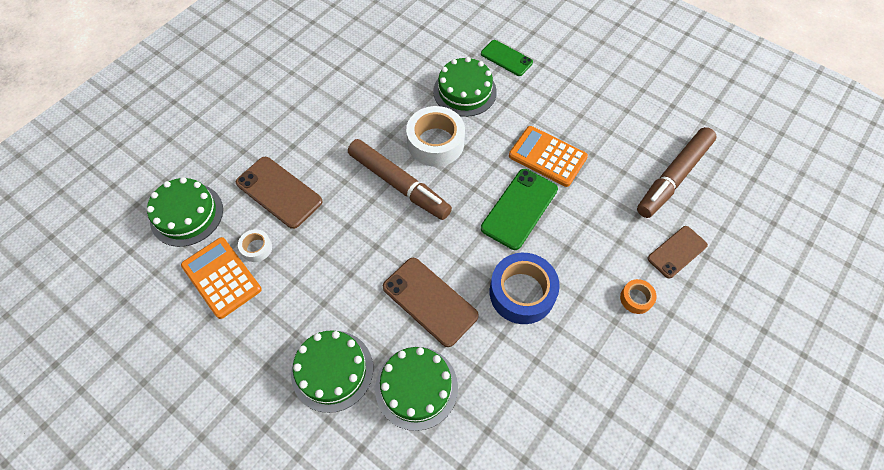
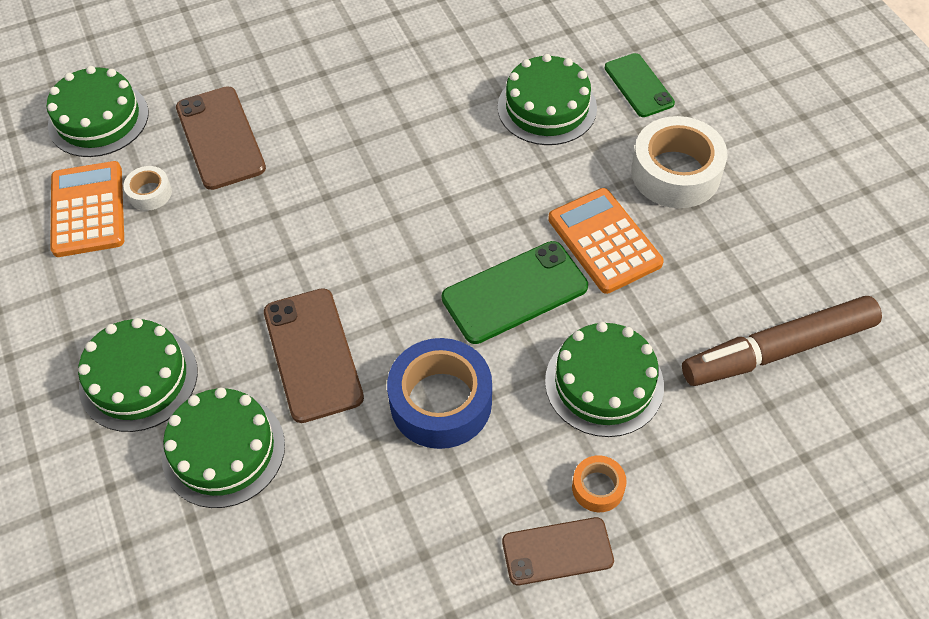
camera: 30 degrees right, 5 degrees down
brown marker [348,139,452,220] -> none
white tape [406,106,465,167] -> white tape moved to [631,116,727,208]
brown phone [647,226,708,279] -> brown phone moved to [502,517,614,585]
none -> green cake [545,322,664,437]

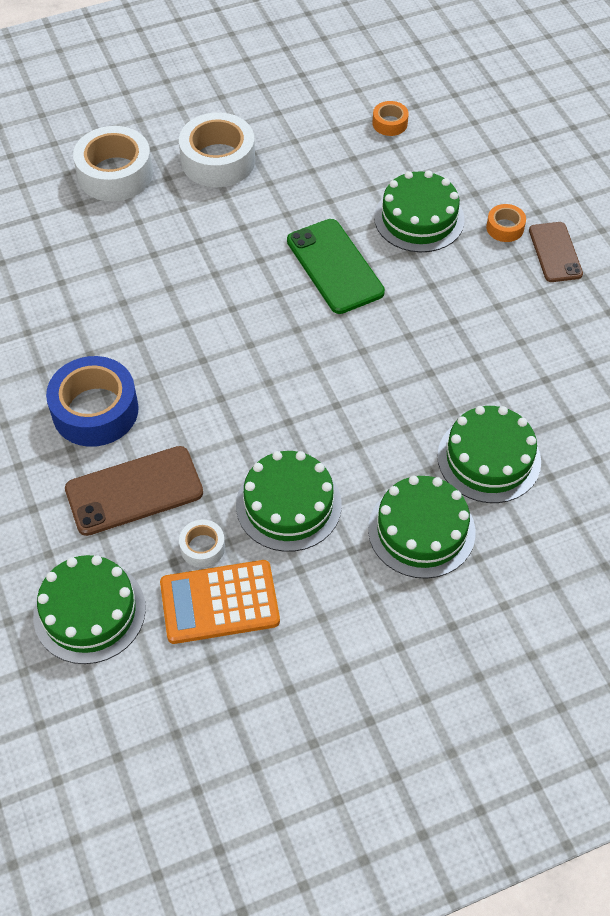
camera: 90 degrees left, 0 degrees up
brown phone [264,288,364,423] -> none
blue tape [387,338,492,449] -> blue tape moved to [46,356,139,447]
green cake [498,54,597,145] -> green cake moved to [236,451,342,552]
orange calculator [548,188,664,294] -> none
green phone [605,53,675,117] -> white tape [73,126,153,201]
brown marker [682,296,882,386] -> orange tape [372,101,409,136]

